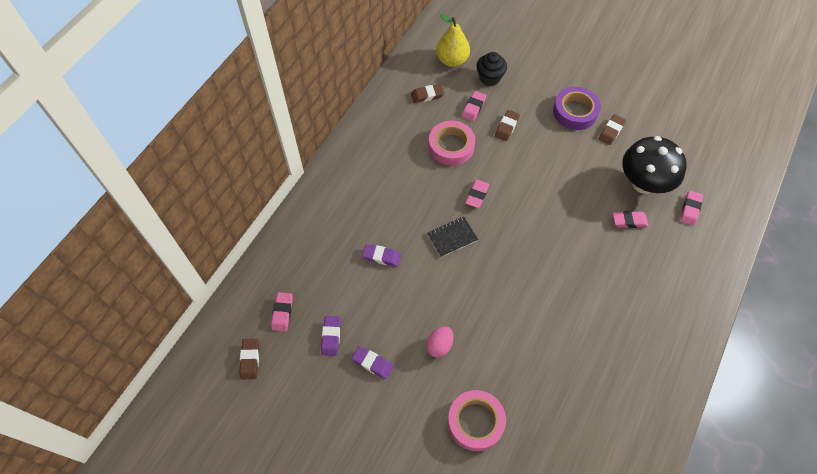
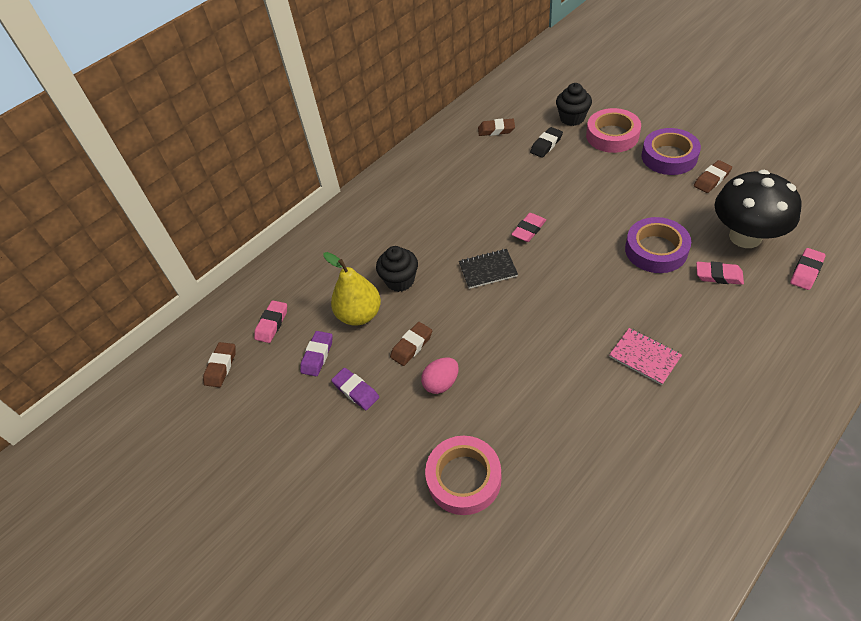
camera: 20 degrees right, 10 degrees down
purple eraser [362,244,401,267] -> black cupcake [376,246,418,292]
pink tape [429,121,475,166] -> pink tape moved to [586,108,641,153]
yellow pear [436,14,470,67] -> yellow pear moved to [323,252,381,326]
pink eraser [462,91,486,121] -> black eraser [530,127,563,158]
brown eraser [495,110,520,141] -> brown eraser moved to [390,322,432,366]
none -> pink notebook [609,328,682,385]
none -> purple tape [625,217,691,273]

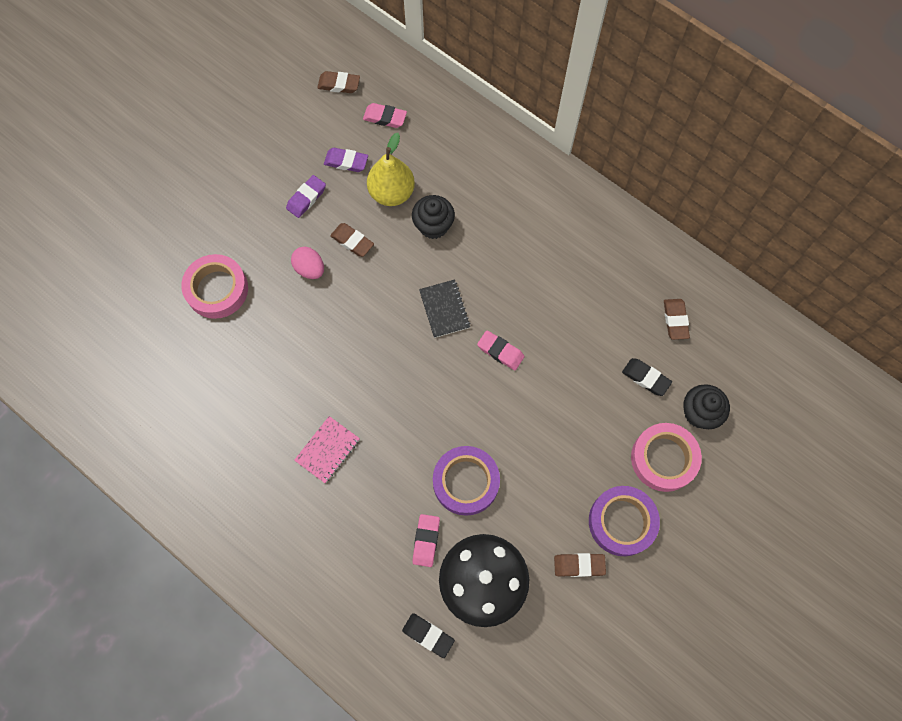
camera: 80 degrees right, 20 degrees up
brown eraser [694,160,732,193] -> brown eraser turned 45 degrees counterclockwise [554,553,606,577]
pink eraser [790,248,826,290] -> black eraser [402,613,455,658]

